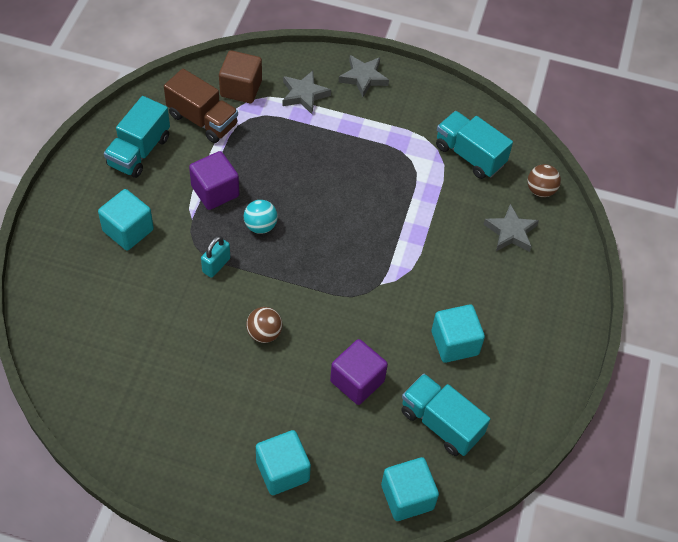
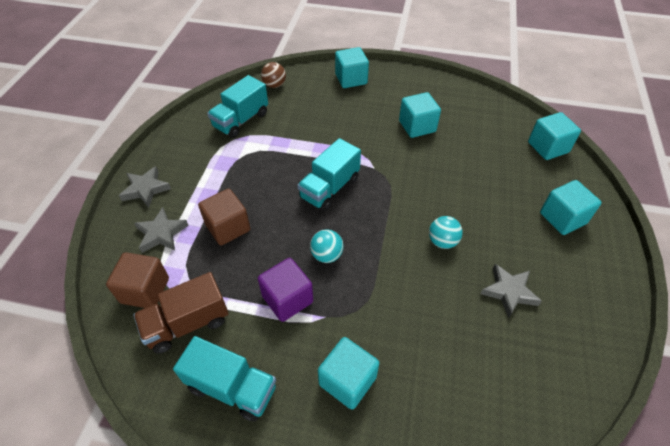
camera: 90 degrees left, 5 degrees down
brown truck [164,68,238,143] -> brown truck turned 150 degrees counterclockwise [133,272,229,354]
turquoise padlock [201,236,230,278] -> none
brown ball [246,307,282,343] -> turquoise ball [429,216,463,249]
purple cube [330,339,388,405] -> none
turquoise truck [401,373,490,456] -> turquoise truck moved to [297,138,361,211]
grey star [483,204,539,252] -> grey star moved to [481,264,542,318]
none -> brown cube [198,189,250,245]
none -> turquoise cube [335,47,369,88]

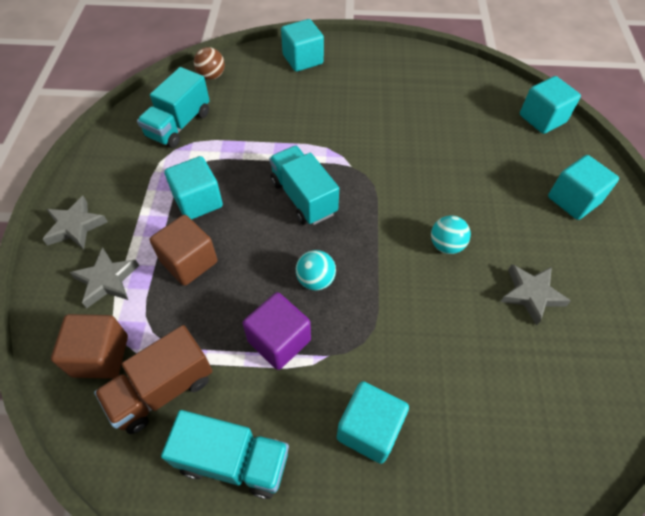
camera: 10 degrees left, 5 degrees up
turquoise truck [297,138,361,211] -> turquoise truck turned 120 degrees clockwise [269,146,339,225]
turquoise cube [399,92,441,138] -> turquoise cube moved to [164,156,223,220]

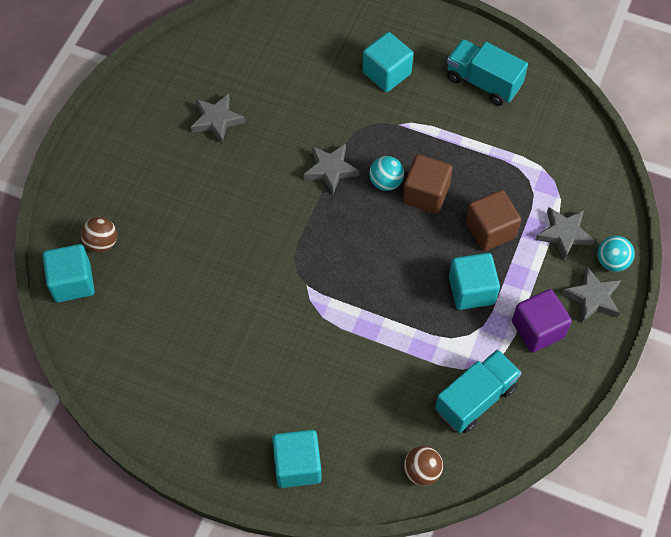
camera: 160 degrees left, 5 degrees up
brown cube [51,314,128,379] -> brown cube moved to [403,155,453,214]
brown truck [94,325,212,434] -> none
purple cube [243,292,311,370] -> purple cube moved to [512,289,572,353]
turquoise truck [269,146,339,225] -> none
turquoise ball [431,215,471,254] -> turquoise ball moved to [597,236,635,272]
turquoise cube [548,155,619,220] -> none
none -> brown ball [81,217,117,253]
none -> grey star [303,144,359,194]

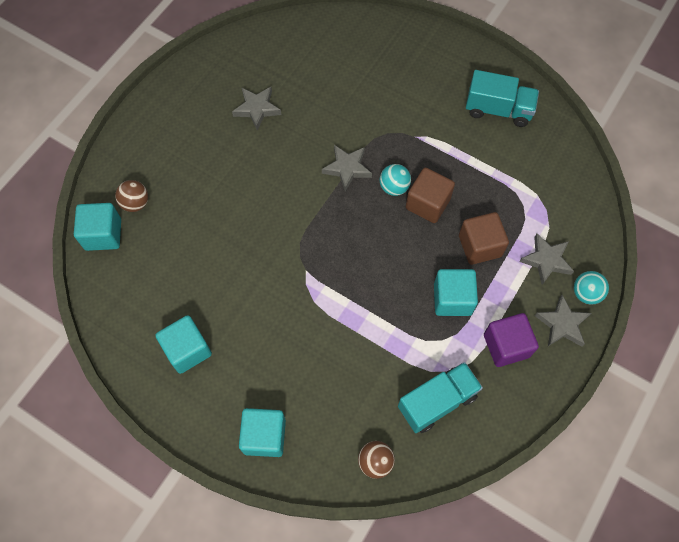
camera: 10 degrees right, 5 degrees up
turquoise cube [362,32,413,92] -> turquoise cube moved to [155,315,212,374]
turquoise truck [447,39,528,106] -> turquoise truck turned 150 degrees clockwise [466,70,539,127]

